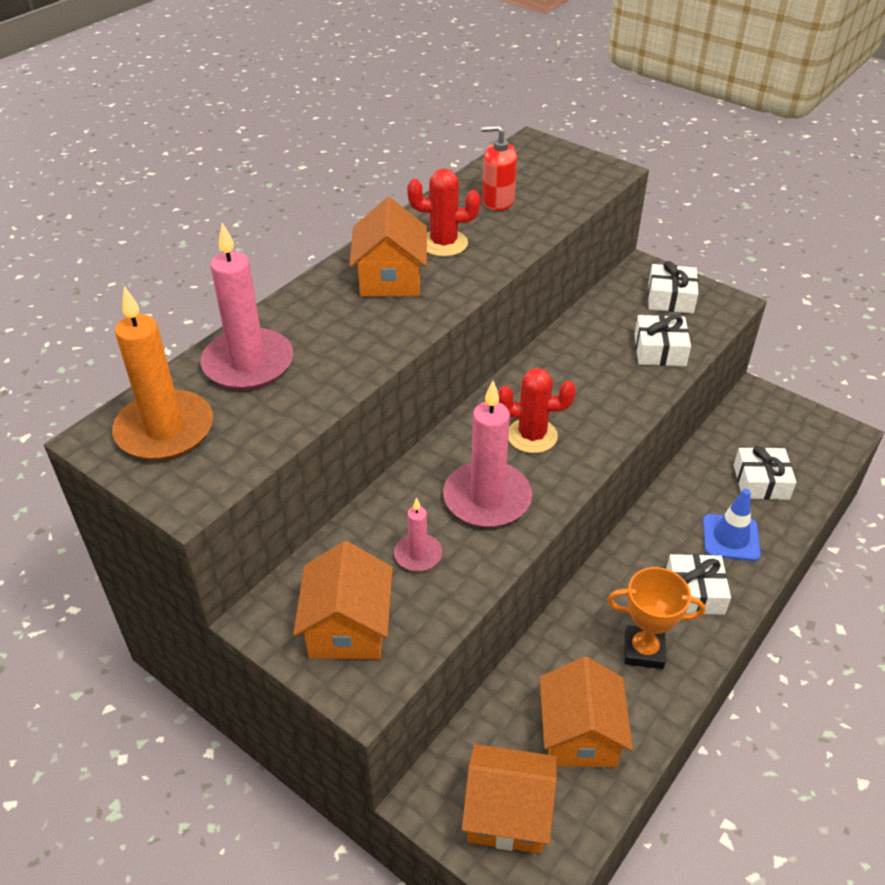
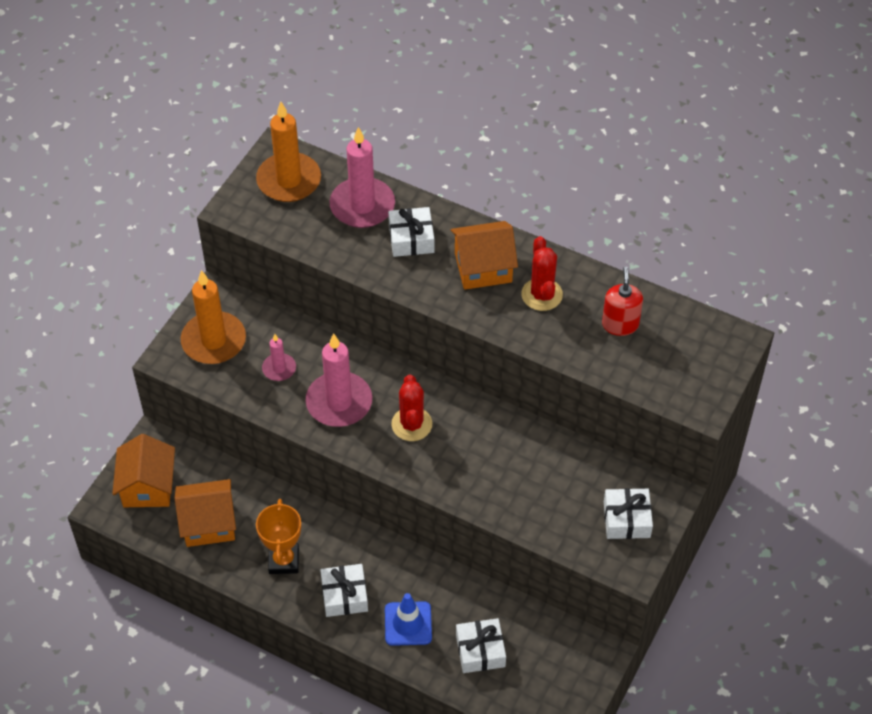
camera: 80 degrees right, 10 degrees up
orange house [293,541,393,660] -> orange candle [181,270,246,364]
white gift [634,315,691,366] -> white gift moved to [388,207,434,257]

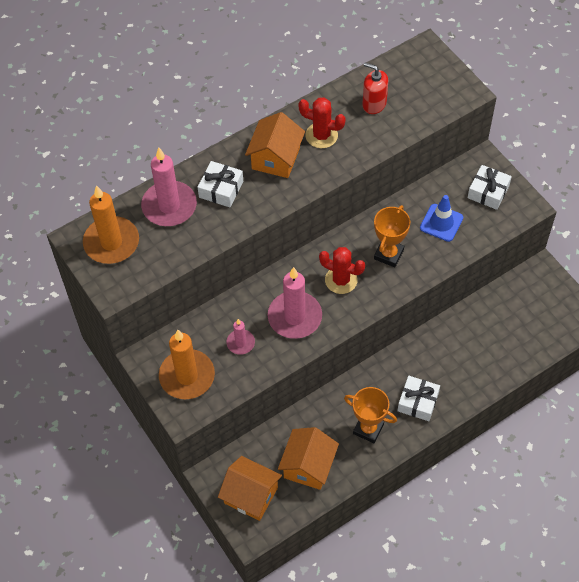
camera: 60 degrees left, 5 degrees up
blue traffic cone [385,593,432,646] -> blue traffic cone moved to [420,195,463,242]
white gift [456,618,506,673] -> none
none -> orange trophy [374,205,410,267]

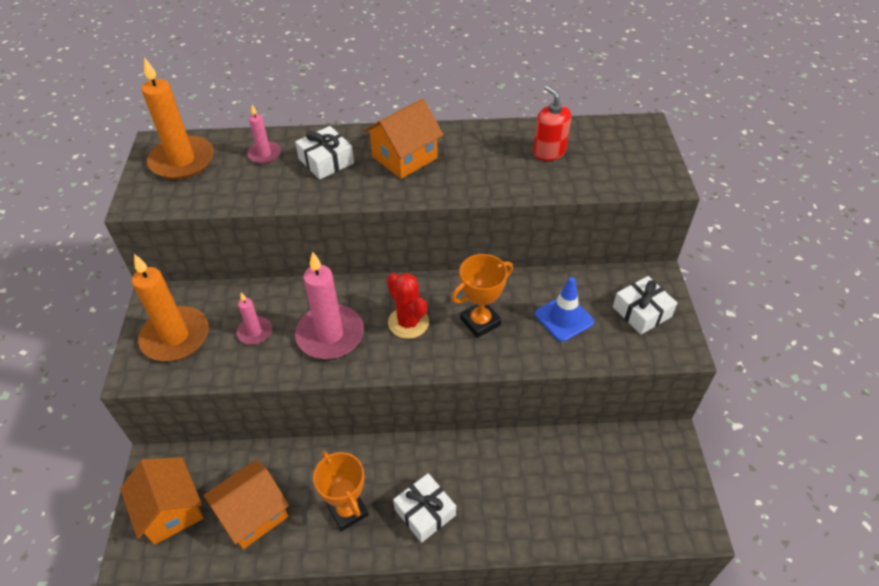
camera: 30 degrees right, 10 degrees down
pink candle [141,148,197,226] -> pink candle [247,105,281,164], size x0.52
red cactus [298,97,346,148] -> none

